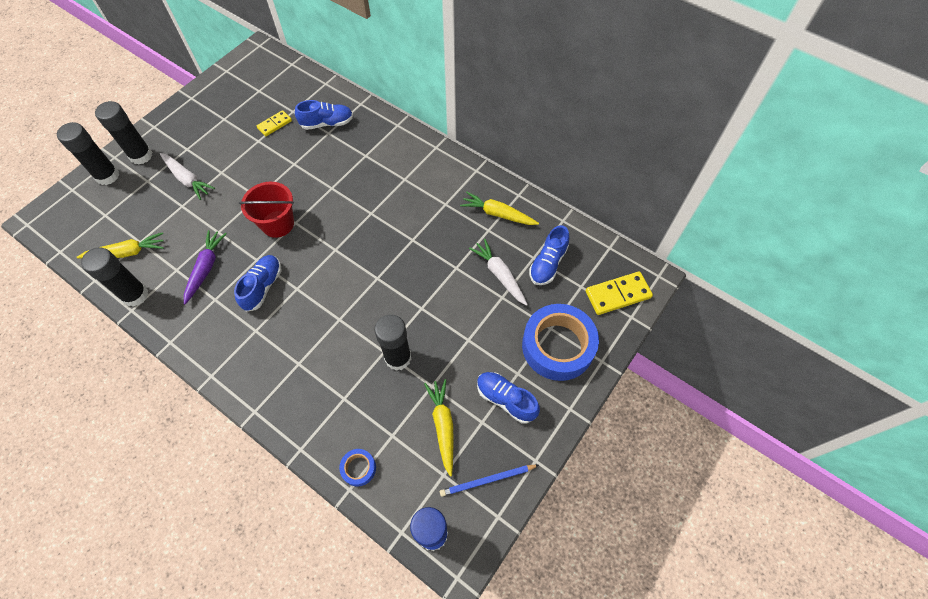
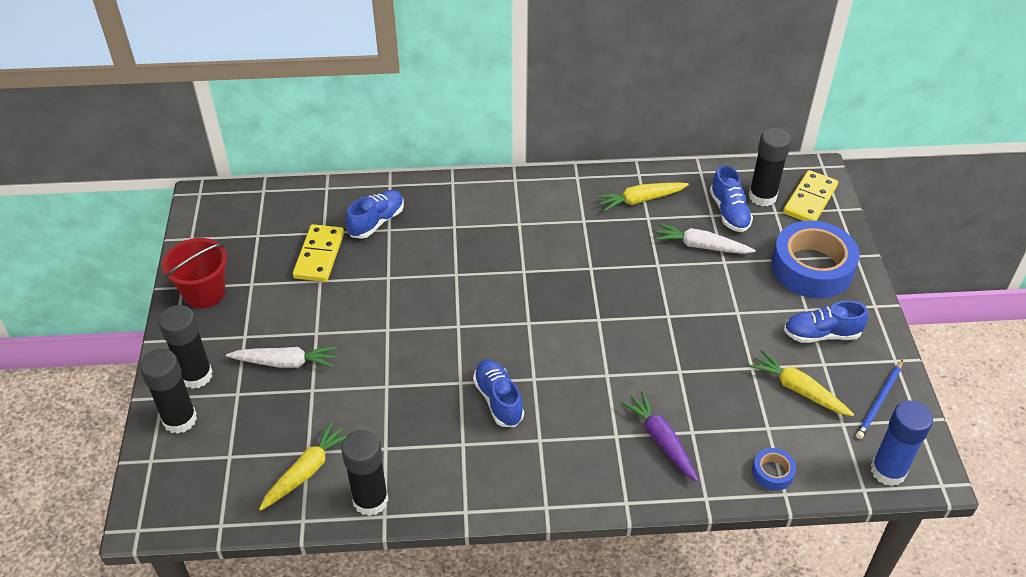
camera: 40 degrees left, 15 degrees down
purple carrot [184,230,227,304] -> purple carrot moved to [620,391,699,482]
red bucket [239,182,294,238] -> red bucket moved to [162,238,227,308]
yellow domino [257,110,292,136] -> yellow domino [293,224,344,282], size x1.61
black glue stick [374,314,411,371] -> black glue stick moved to [749,128,791,206]

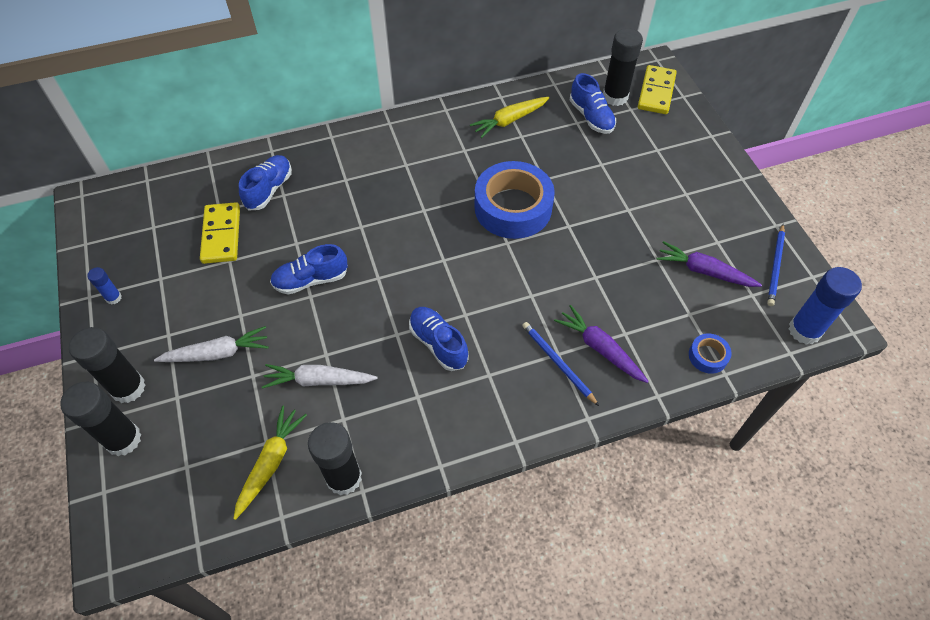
camera: 15 degrees left, 10 degrees up
red bucket [162,238,227,308] -> blue glue stick [87,267,122,305]
white carrot [654,223,755,254] -> white carrot moved to [262,364,378,389]
yellow carrot [748,350,854,416] -> purple carrot [657,241,762,287]
blue tape [771,221,860,298] -> blue tape moved to [474,161,555,239]
blue shoe [784,301,868,343] -> blue shoe moved to [270,244,348,294]
none -> blue pencil [522,322,599,406]

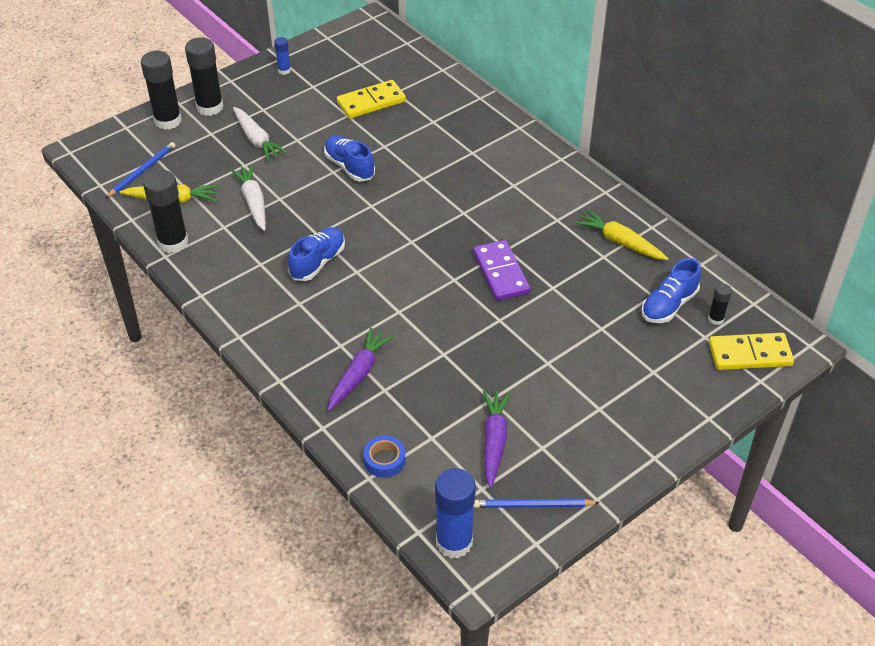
camera: 70 degrees right, 10 degrees down
blue shoe [239,155,292,210] -> none
blue tape [474,161,555,239] -> purple domino [473,240,530,301]
blue pencil [522,322,599,406] -> blue pencil moved to [105,142,176,199]
black glue stick [603,28,643,106] -> black glue stick [708,283,732,325], size x0.50

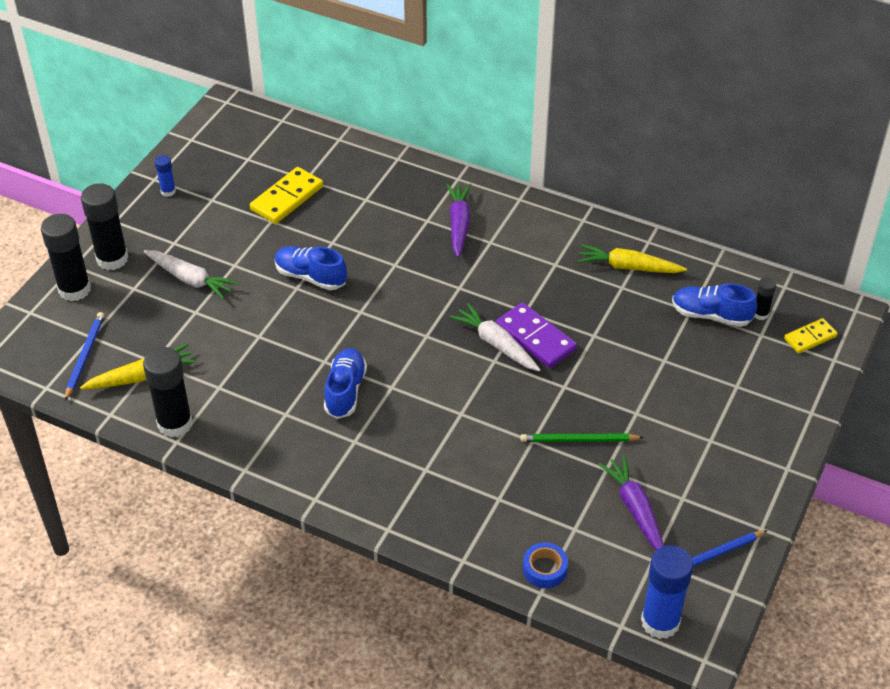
camera: 25 degrees left, 0 degrees up
white carrot [231,164,266,231] -> white carrot moved to [450,303,540,371]
purple carrot [328,327,394,411] -> purple carrot moved to [446,184,471,258]
blue shoe [641,258,701,323] -> blue shoe turned 90 degrees clockwise [672,283,757,327]
yellow domino [709,333,794,370] -> yellow domino [784,318,838,353], size x0.62
none -> green pencil [521,434,644,442]

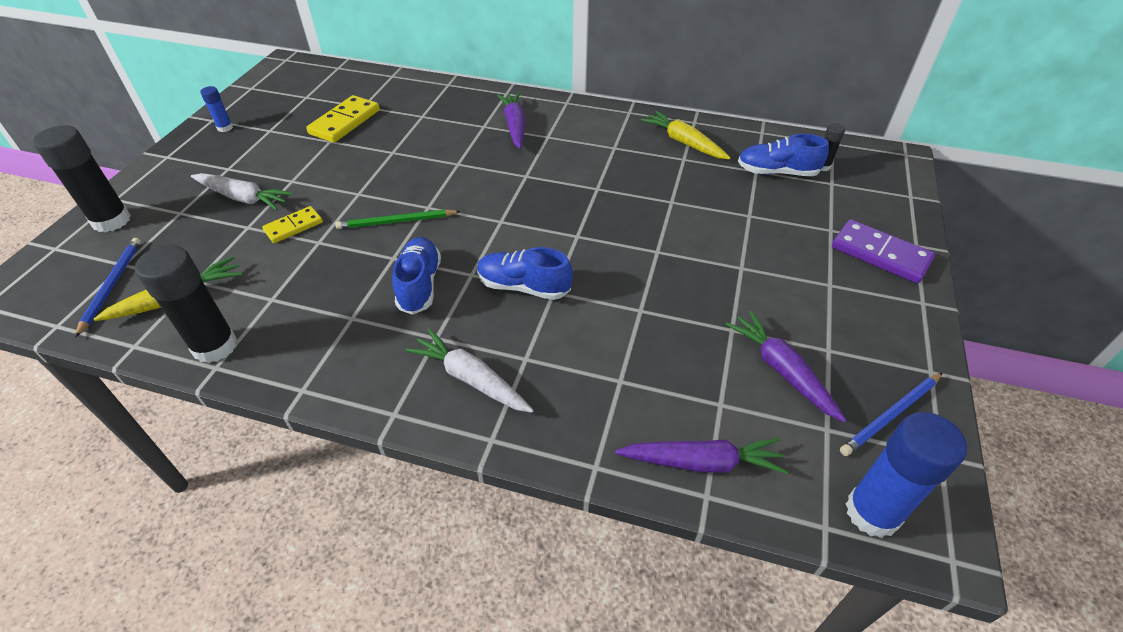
camera: 10 degrees left, 0 degrees up
black glue stick [81,183,128,270] -> none
blue shoe [275,246,347,290] -> blue shoe moved to [477,247,573,300]
white carrot [450,303,540,371] -> white carrot moved to [406,328,534,413]
purple domino [496,303,577,368] -> purple domino moved to [832,219,935,283]
green pencil [521,434,644,442] -> green pencil moved to [335,209,461,229]
blue tape [523,542,568,588] -> purple carrot [615,438,788,474]
yellow carrot [577,244,687,273] -> yellow carrot turned 45 degrees clockwise [641,111,731,159]
yellow domino [784,318,838,353] -> yellow domino moved to [262,206,323,243]

